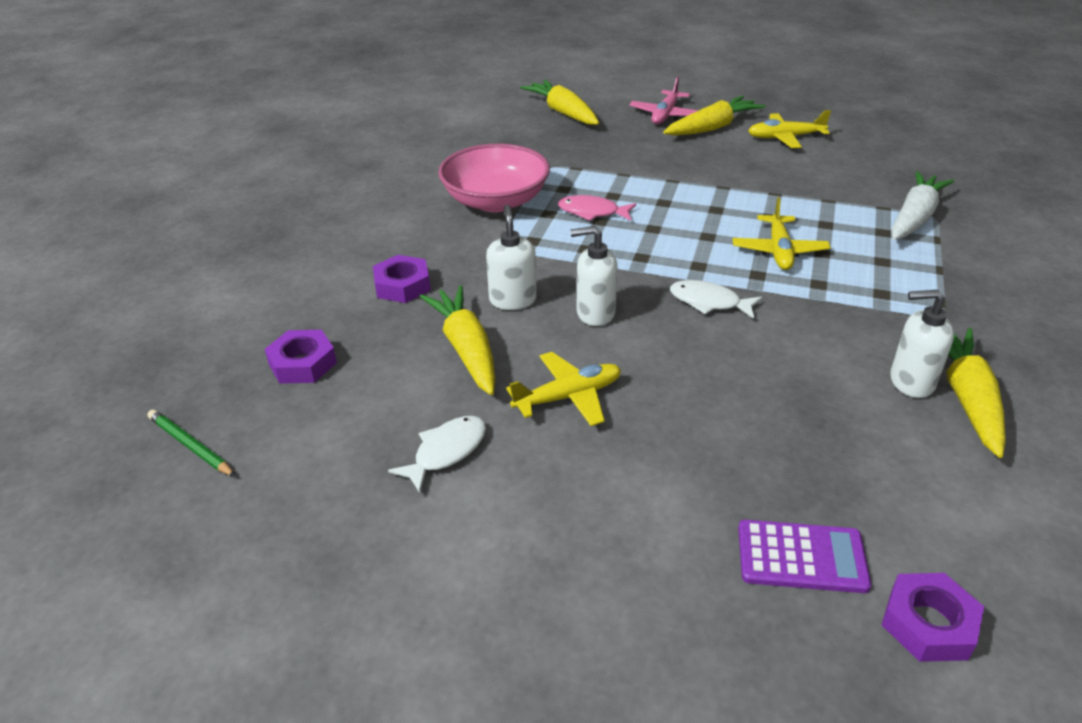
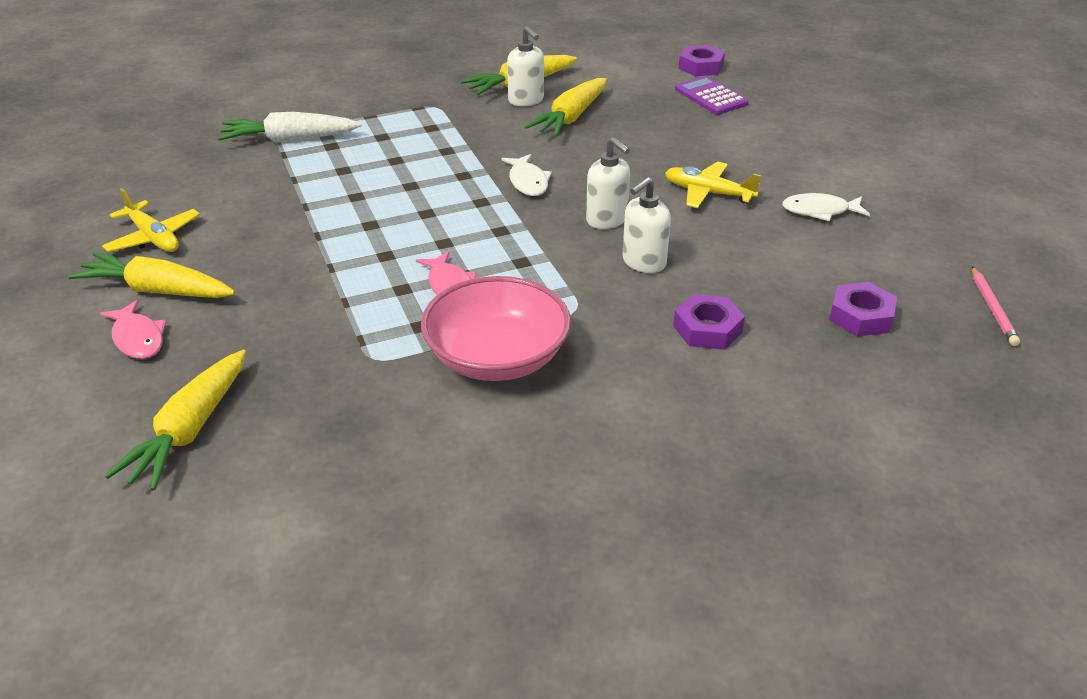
camera: 130 degrees left, 0 degrees up
green pencil [148,410,236,477] -> pink pencil [972,267,1020,346]
yellow carrot [420,285,495,395] -> yellow carrot moved to [525,78,607,137]
pink plane [629,76,699,124] -> pink fish [100,300,166,359]
yellow plane [732,197,831,270] -> none

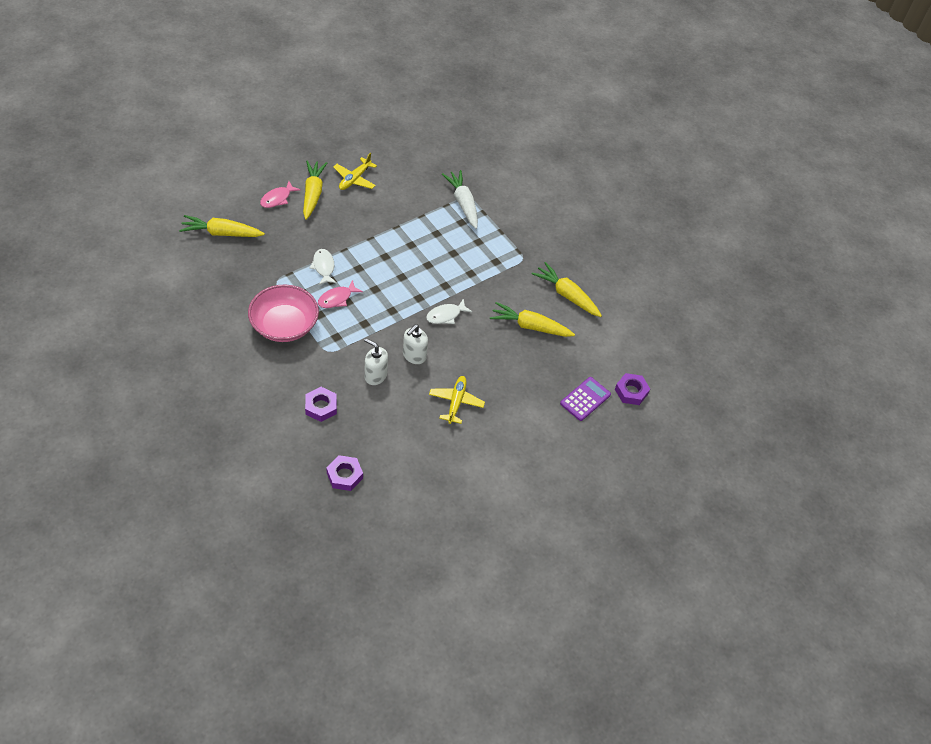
camera: 70 degrees right, 15 degrees up
white soap dispenser [507,26,544,107] -> none
white fish [782,193,870,221] -> white fish moved to [310,249,337,285]
pink pencil [972,267,1020,346] -> none

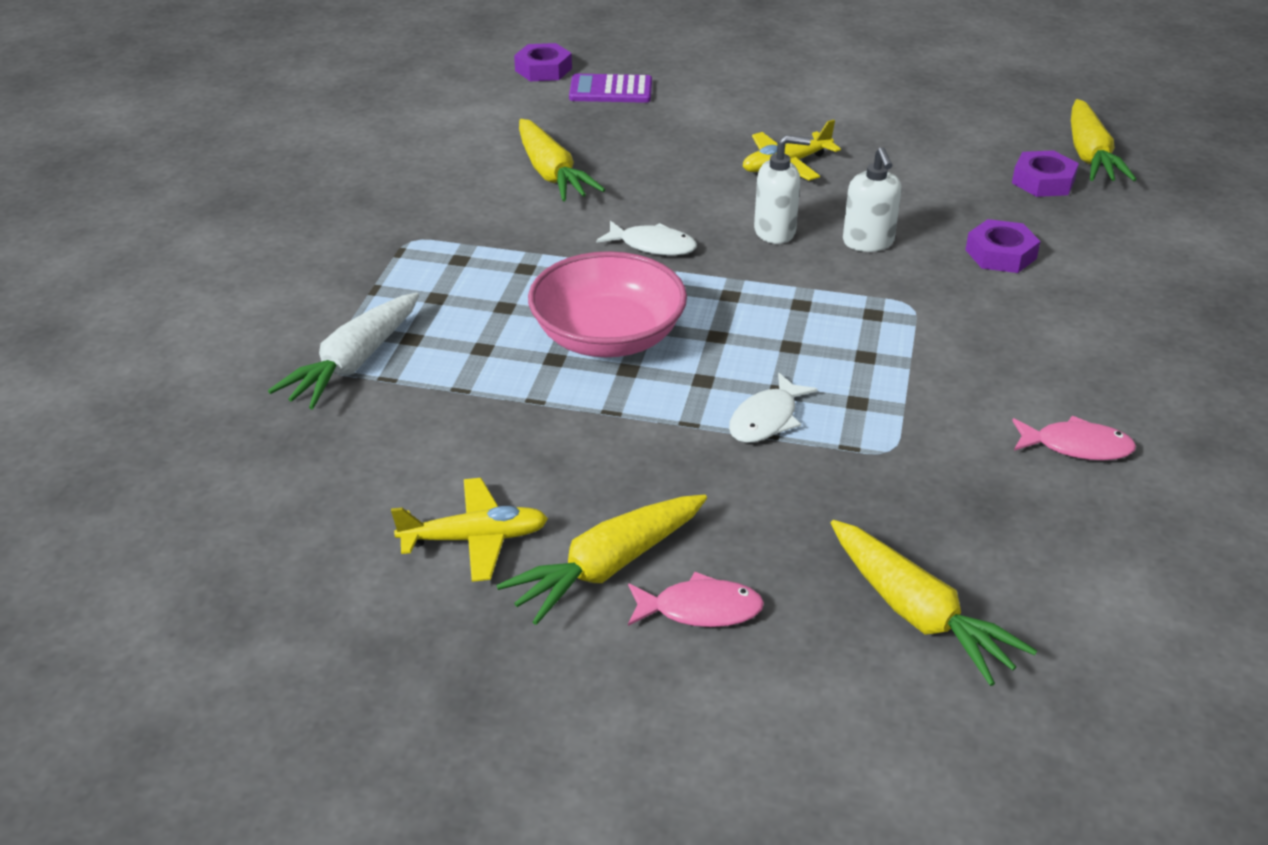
camera: 125 degrees left, 15 degrees down
pink bowl [248,285,319,342] -> pink bowl moved to [528,251,687,357]
pink fish [318,280,363,308] -> pink fish moved to [1012,416,1136,460]
yellow carrot [532,262,602,317] -> yellow carrot moved to [1071,99,1137,181]

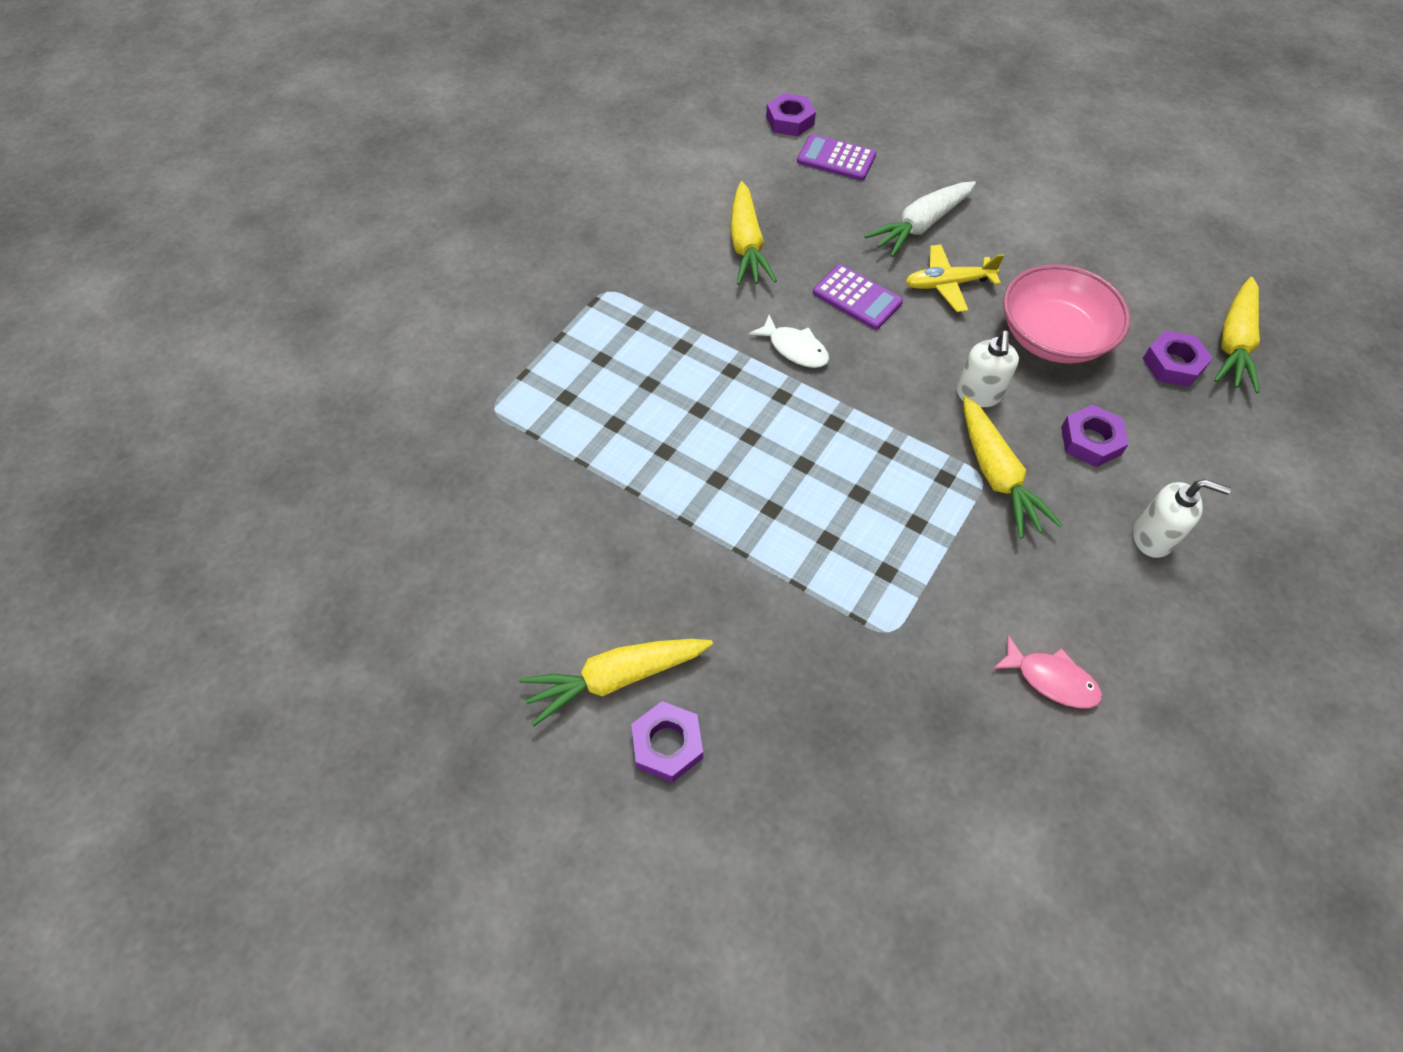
camera: 20 degrees right, 20 degrees up
white carrot [268,293,419,409] -> white carrot moved to [865,181,976,257]
yellow plane [391,478,548,582] -> none
pink bowl [528,251,687,357] -> pink bowl moved to [1003,264,1131,364]
pink fish [628,572,764,627] -> purple nut [631,701,703,782]
white fish [729,373,818,443] -> none
white soap dispenser [754,135,811,244] -> white soap dispenser moved to [1133,479,1231,558]
yellow carrot [831,520,1037,686] -> yellow carrot moved to [963,396,1062,539]
none -> purple calculator [813,264,903,330]

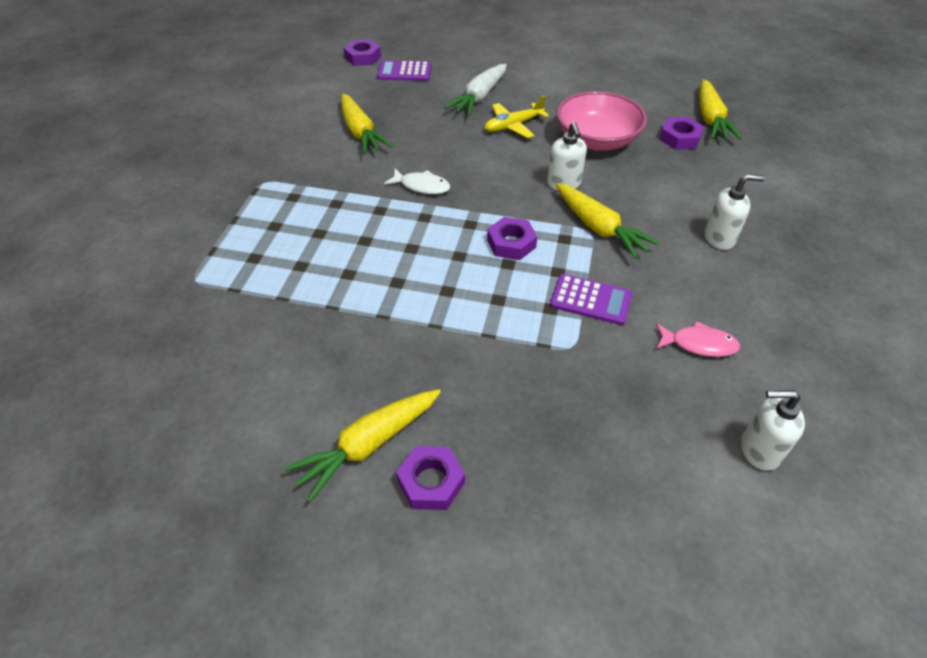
camera: 20 degrees left, 10 degrees down
purple calculator [813,264,903,330] -> purple calculator moved to [550,274,632,325]
purple nut [1061,405,1129,467] -> purple nut moved to [487,217,537,260]
none -> white soap dispenser [741,390,805,471]

